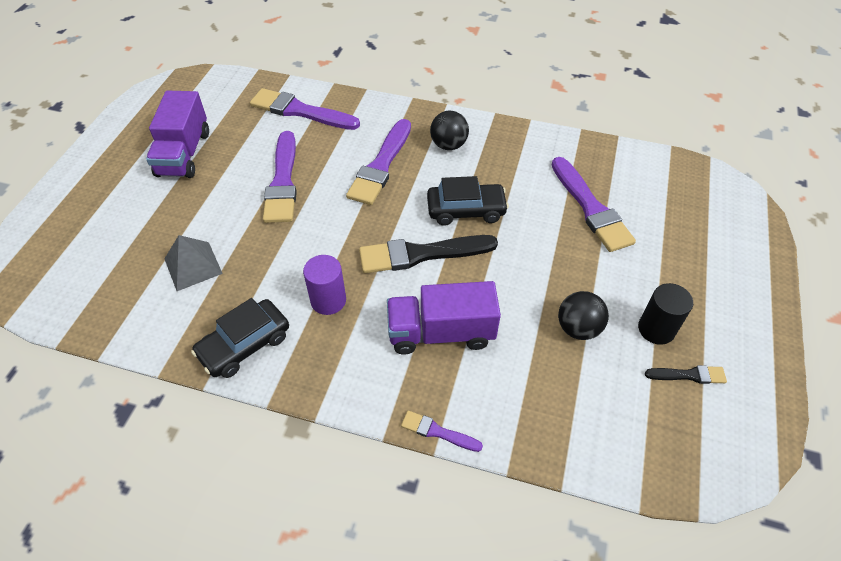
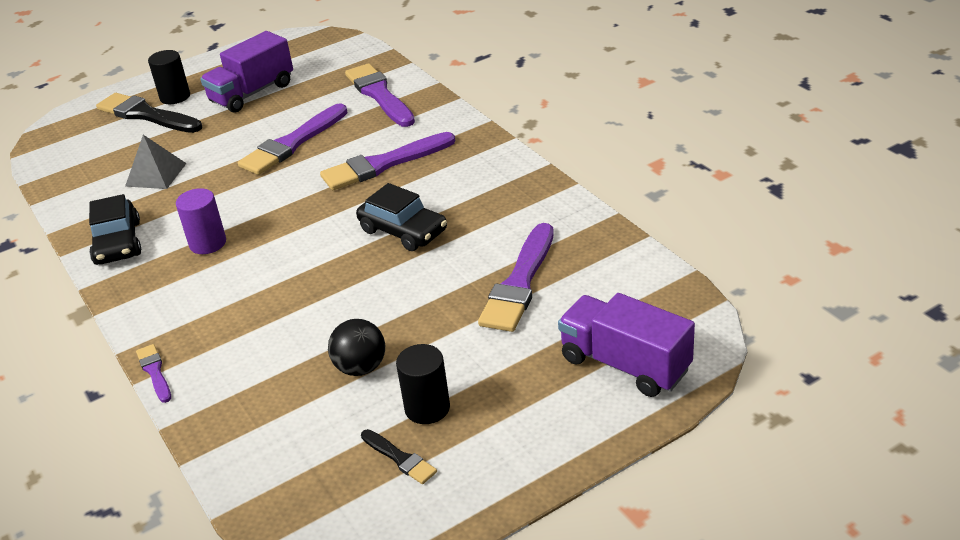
camera: 45 degrees right, 15 degrees down
black car [191,298,289,378] -> black car turned 105 degrees counterclockwise [89,194,141,265]
black brush [359,235,498,273] -> black brush moved to [96,93,202,133]
purple truck [387,281,501,355] -> purple truck moved to [558,293,695,397]
black ball [430,111,469,150] -> none
none -> black cylinder [148,50,190,104]

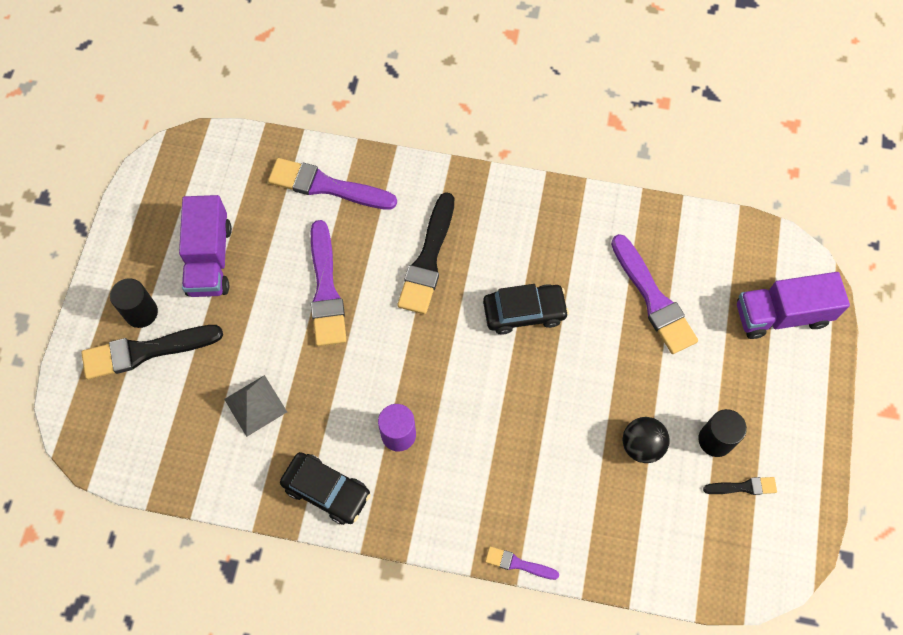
camera: 50 degrees left, 30 degrees up
purple brush [320,132,455,190] -> black brush [397,192,454,314]

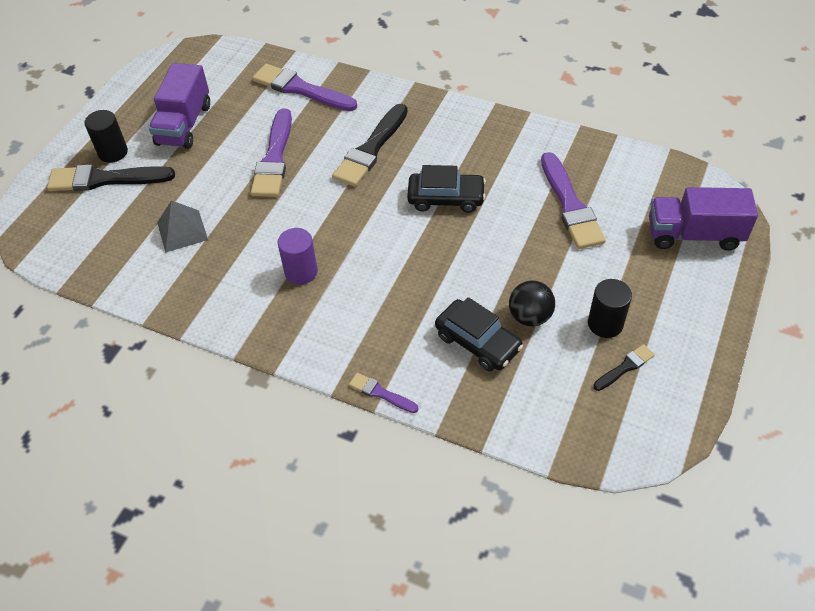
camera: 15 degrees right, 15 degrees down
black car [280,452,371,525] -> black car moved to [435,297,523,372]
black brush [703,477,777,495] -> black brush turned 45 degrees counterclockwise [593,344,655,391]

